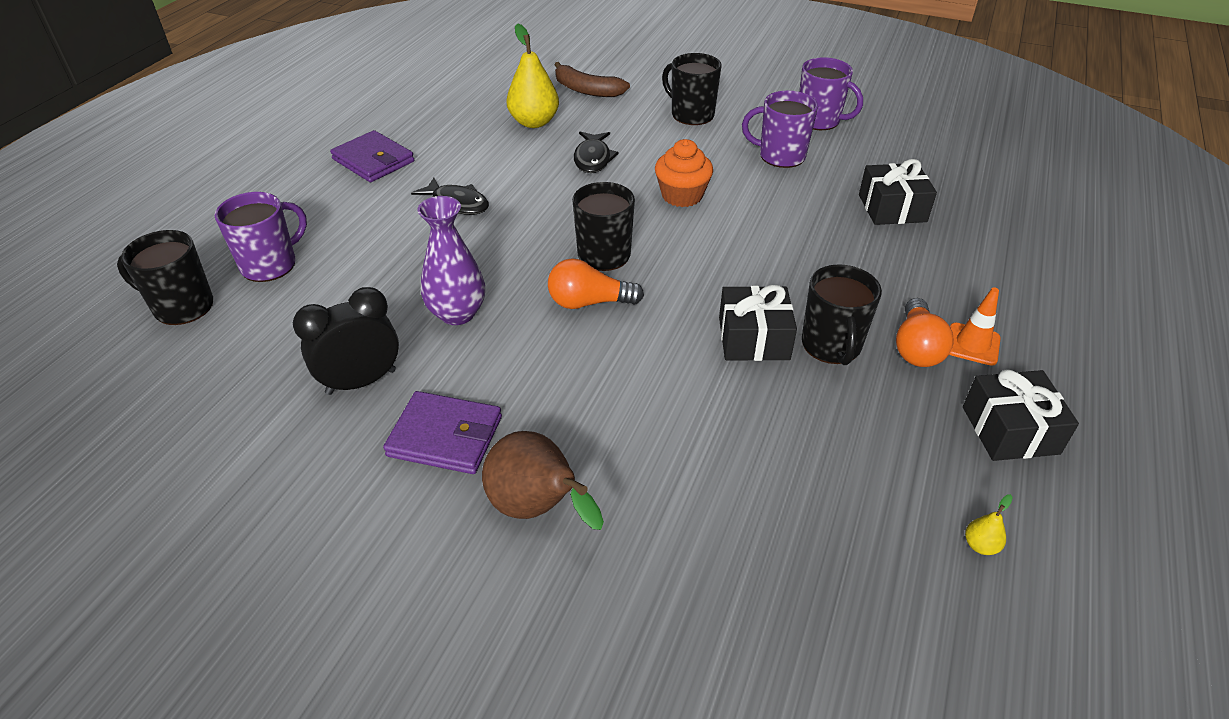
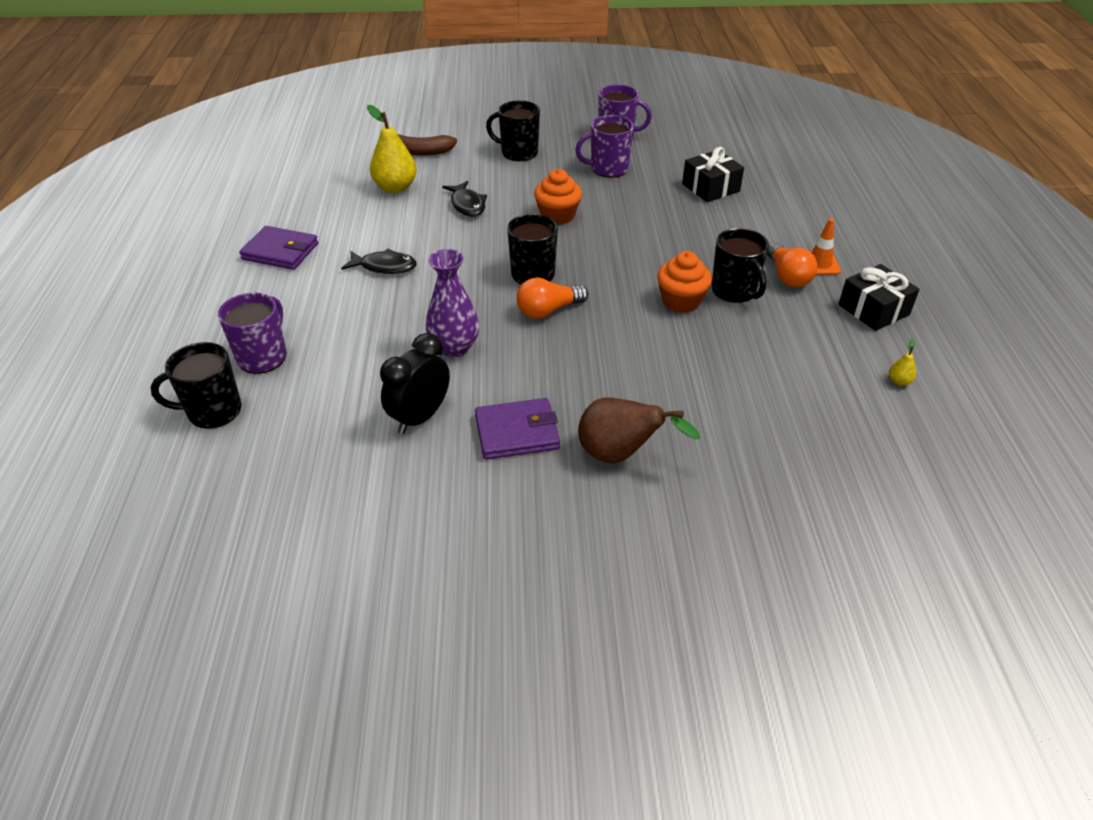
camera: 25 degrees left, 0 degrees up
black gift [719,285,797,361] -> orange cupcake [657,251,712,313]

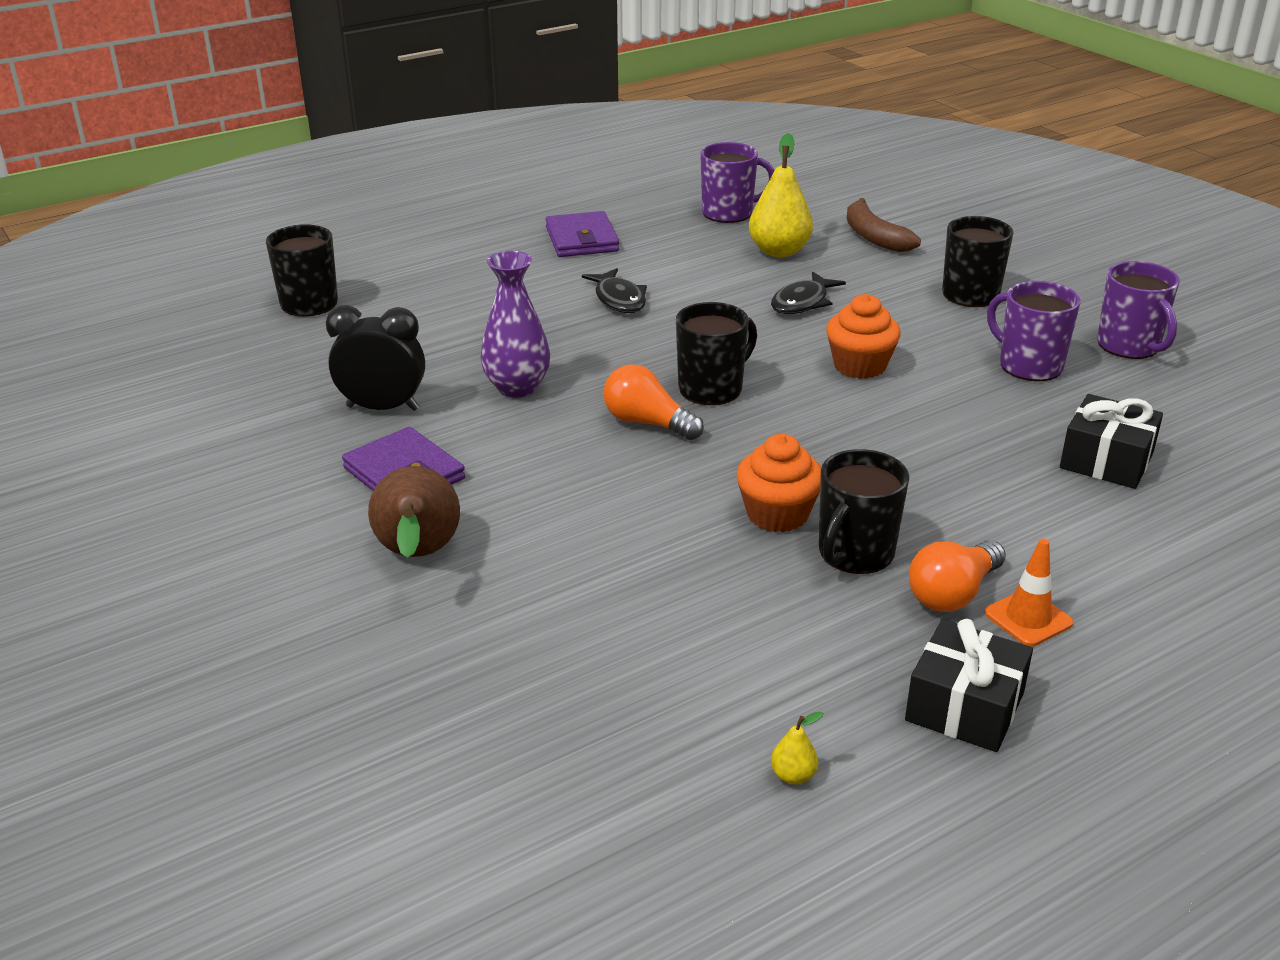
camera: 60 degrees right, 10 degrees down
purple mug [218,293,286,374] -> purple mug moved to [700,142,774,223]

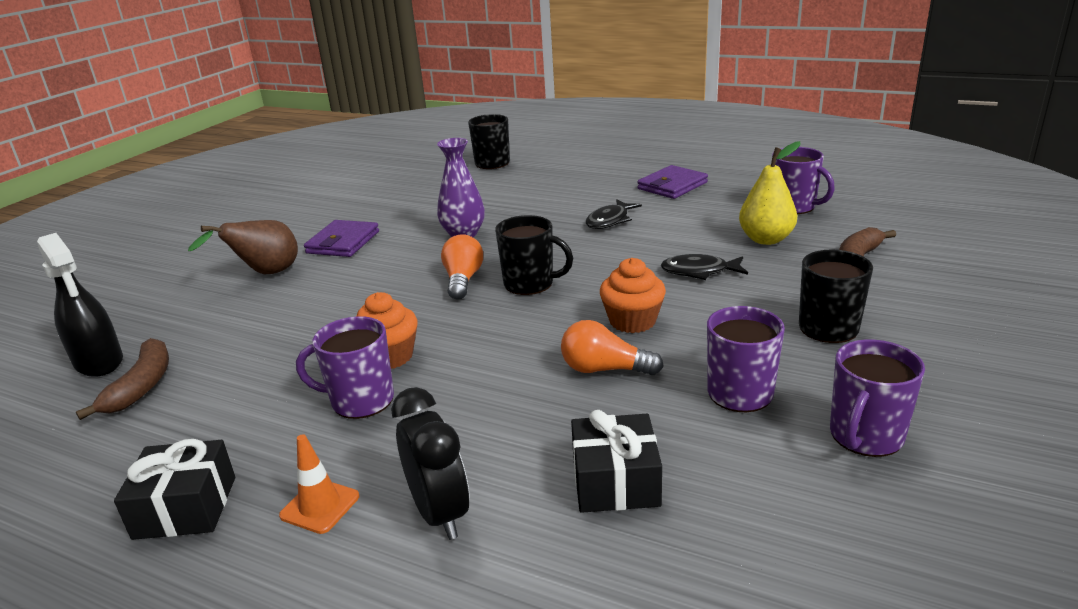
camera: 60 degrees right, 5 degrees down
black clock [326,305,425,411] -> black clock moved to [391,387,470,540]
yellow pear [771,712,823,784] -> none
black mug [819,449,910,574] -> purple mug [296,316,394,419]
orange light bulb [909,540,1006,612] -> orange light bulb moved to [561,320,664,375]
none -> black spray bottle [37,233,123,377]
none -> brown banana [76,338,169,420]

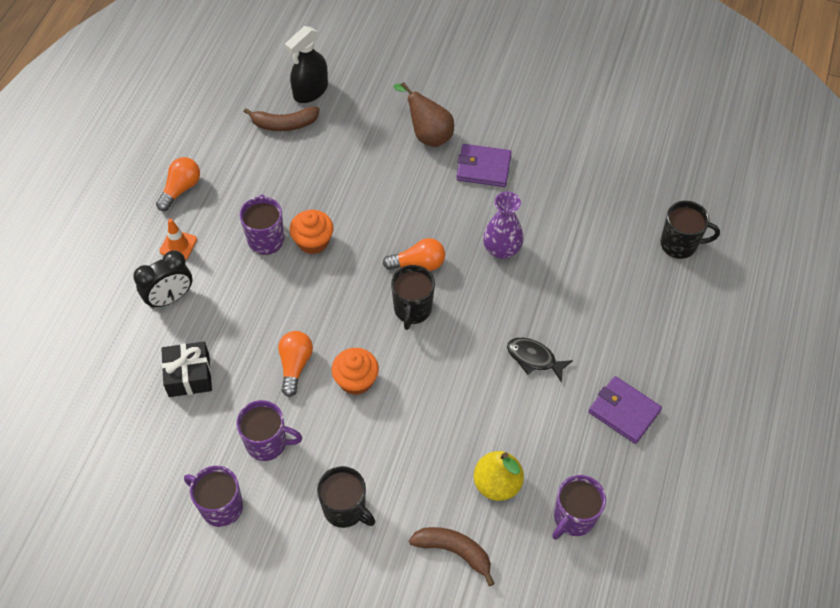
camera: 80 degrees right, 30 degrees up
black gift [114,439,235,540] -> orange light bulb [156,157,200,211]
black fish [661,254,748,280] -> none

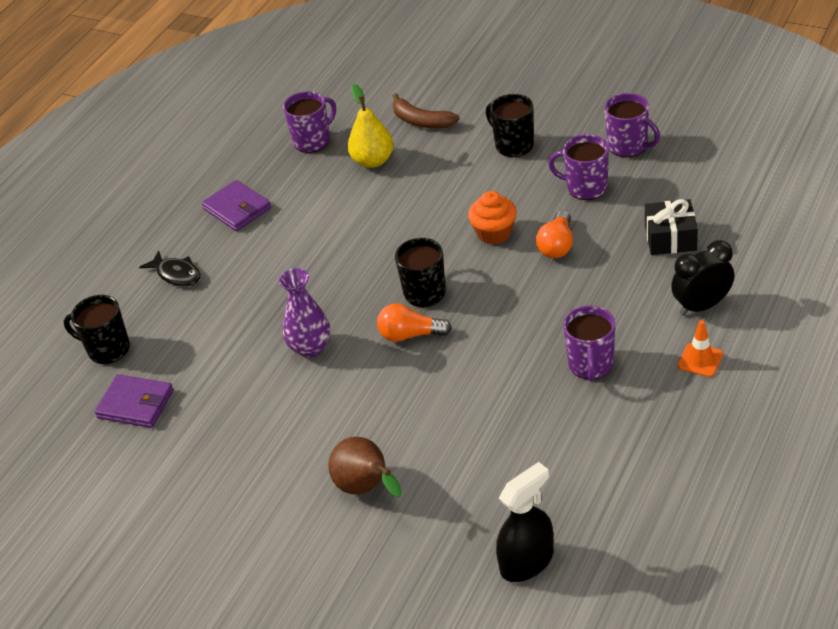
camera: 165 degrees left, 15 degrees down
orange light bulb [156,157,200,211] -> none
brown banana [244,107,320,131] -> none
orange cupcake [290,210,333,254] -> none
purple wallet [456,144,512,187] -> purple wallet moved to [94,374,174,428]
black fish [507,338,573,382] -> black fish moved to [139,250,201,286]

